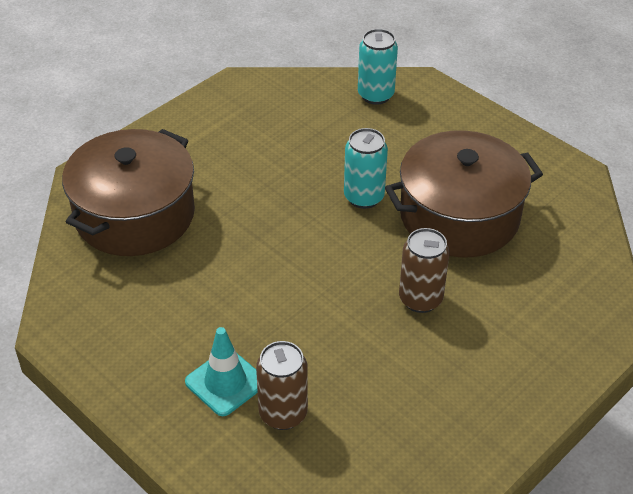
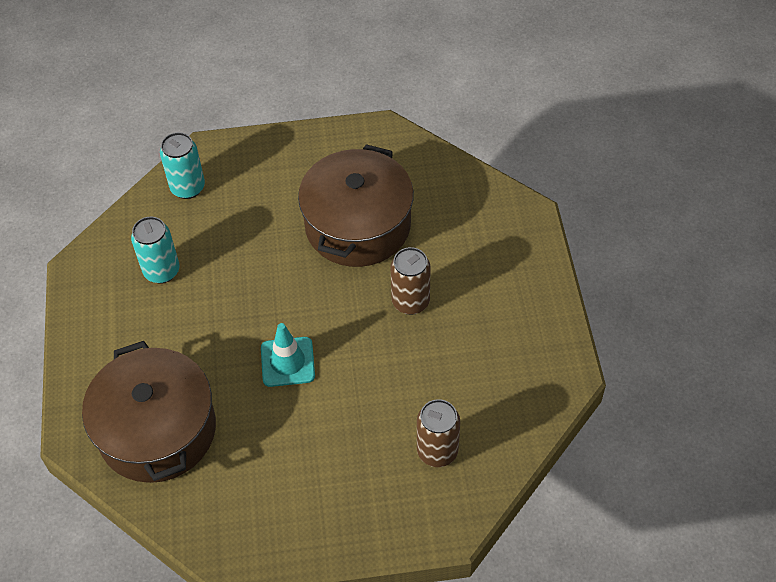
camera: 50 degrees left, 10 degrees up
turquoise traffic cone [185,327,258,416] -> turquoise traffic cone moved to [261,323,315,387]
turquoise can [344,128,388,209] -> turquoise can moved to [131,217,180,284]

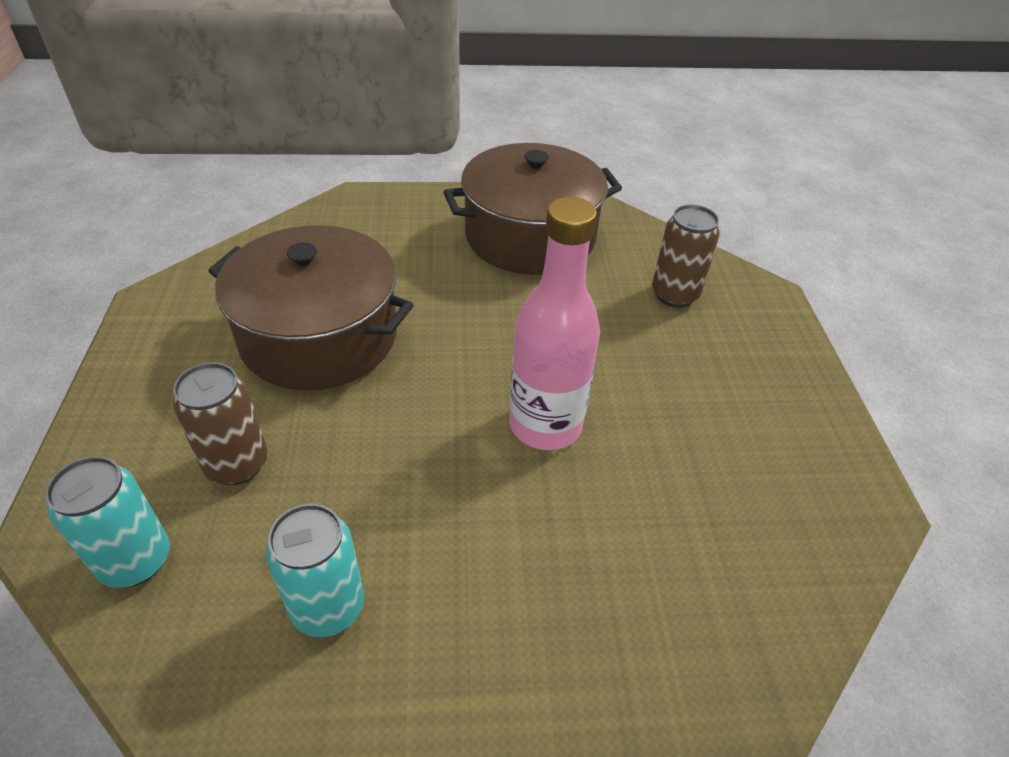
camera: 90 degrees left, 10 degrees down
brown pot [82,341,216,483] -> brown pot moved to [444,143,622,275]
turquoise traffic cone [261,323,315,387] -> pink bottle [509,197,600,450]
brown can [391,247,431,315] -> brown can moved to [173,362,268,486]

